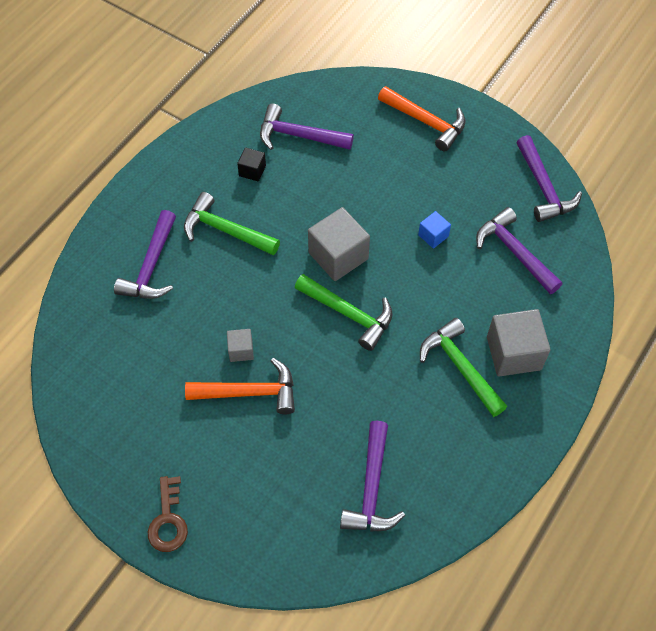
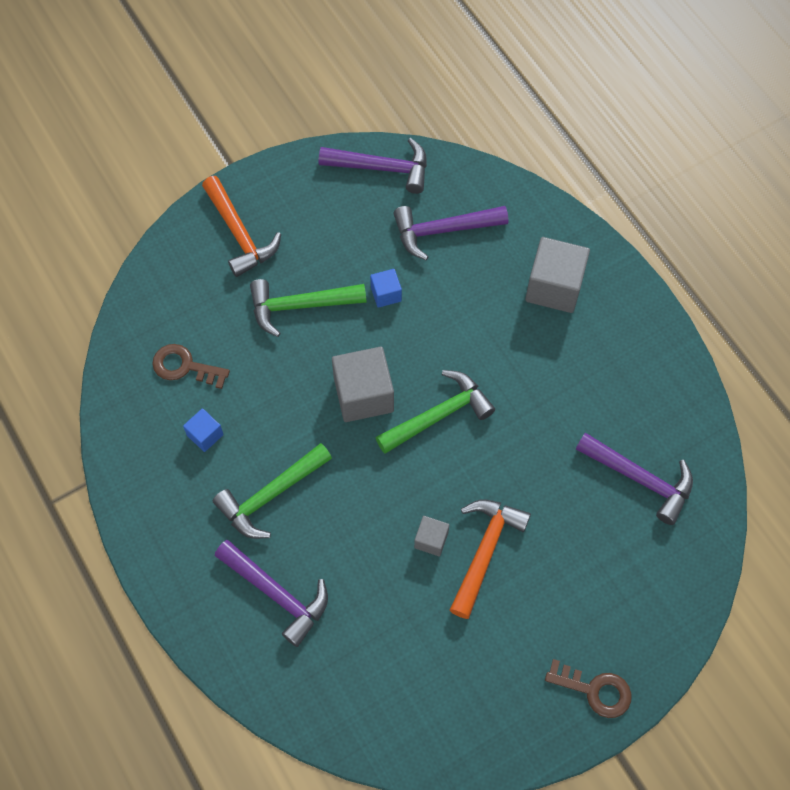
camera: 65 degrees left, 5 degrees up
black cube [237,148,266,181] -> blue cube [183,408,224,452]
purple hammer [260,103,354,150] -> brown key [152,344,230,389]
orange hammer [378,86,466,152] -> orange hammer turned 90 degrees clockwise [202,176,281,277]
green hammer [420,318,507,417] -> green hammer moved to [250,279,367,337]

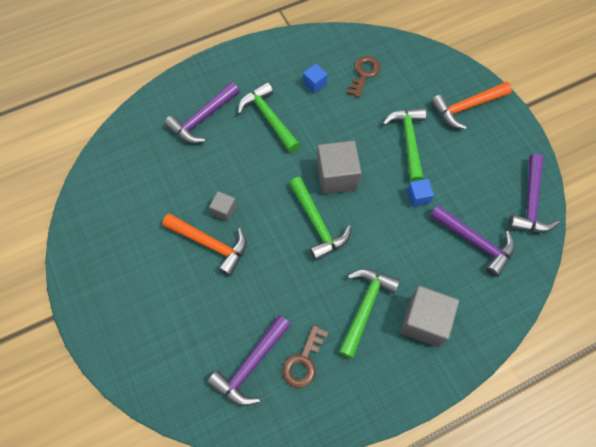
camera: 95 degrees right, 0 degrees up
purple hammer [393,206,508,260] -> purple hammer turned 135 degrees clockwise [430,205,515,277]
brown key [545,659,632,718] -> brown key moved to [282,325,328,388]
none -> green hammer [339,269,400,359]

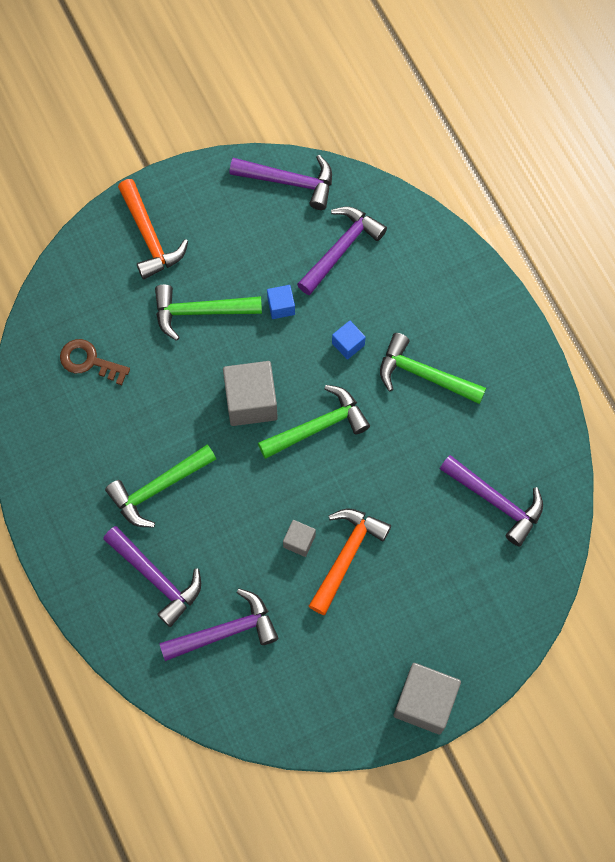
camera: 90 degrees left, 5 degrees up
brown key [282,325,328,388] -> none
blue cube [303,64,327,94] -> blue cube moved to [332,321,366,360]
grey cube [400,286,459,347] -> grey cube moved to [394,663,461,735]
none -> purple hammer [159,588,279,661]

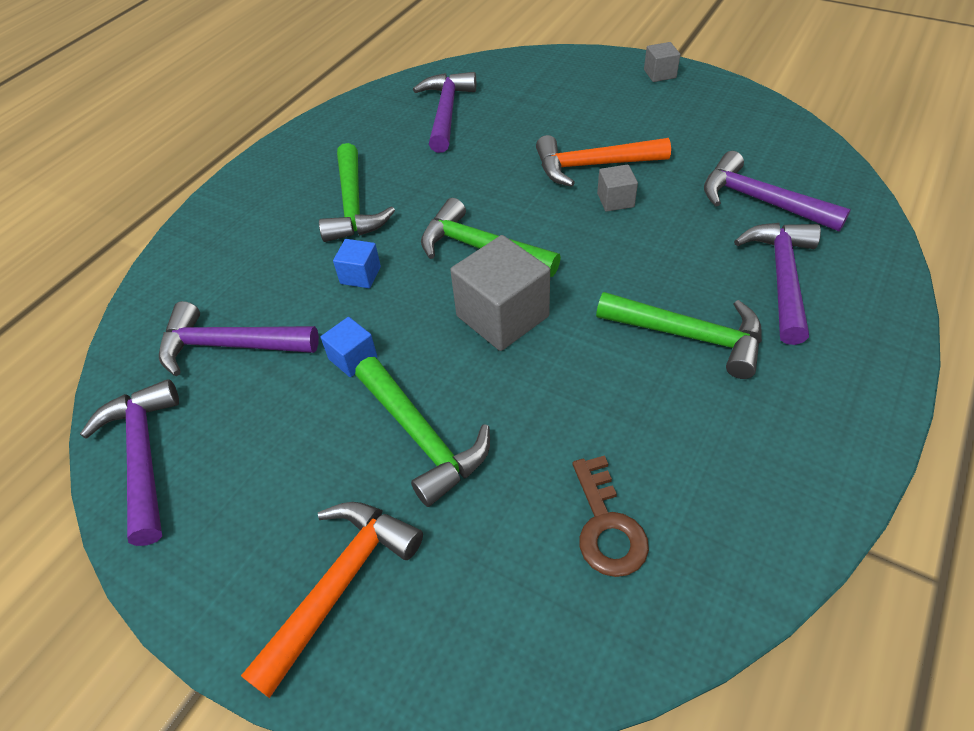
camera: 120 degrees left, 20 degrees down
grey cube [394,663,461,735] -> grey cube [644,42,680,82], size x0.51

